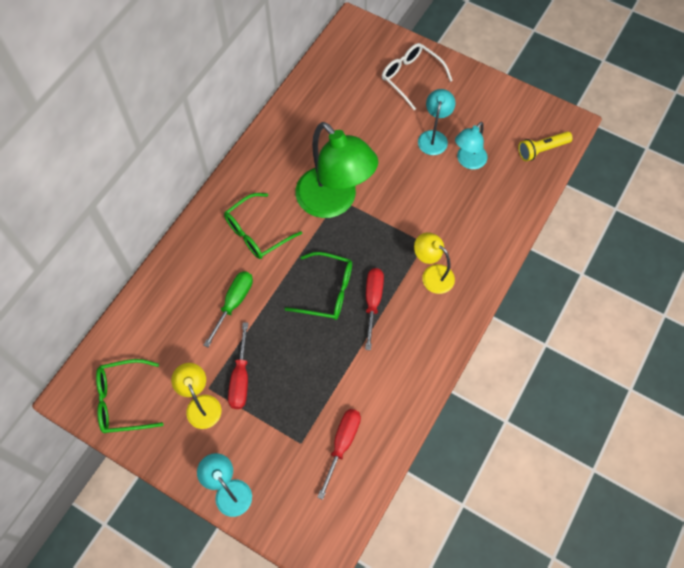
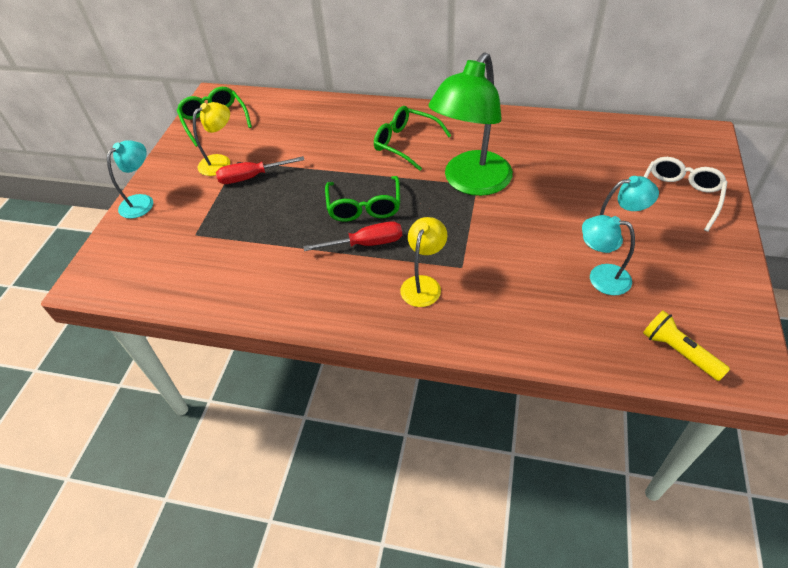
camera: 75 degrees right, 15 degrees down
green screwdriver [204,271,253,347] -> none
red screwdriver [317,409,361,500] -> none

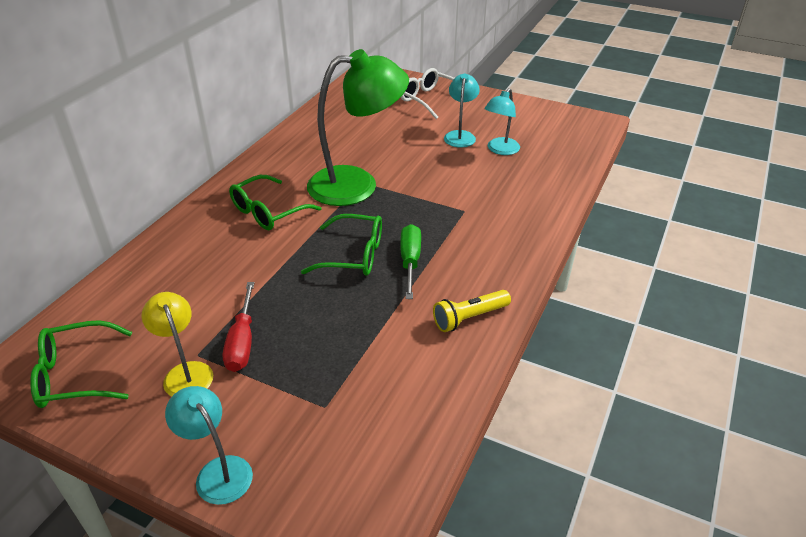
camera: 80 degrees left, 10 degrees down
red screwdriver [303,221,402,251] -> green screwdriver [401,224,421,299]
yellow lamp [400,217,447,307] -> none
green lamp [428,52,513,196] -> green lamp turned 60 degrees counterclockwise [307,49,409,206]
yellow flashlight [643,310,730,381] -> yellow flashlight moved to [433,290,511,332]

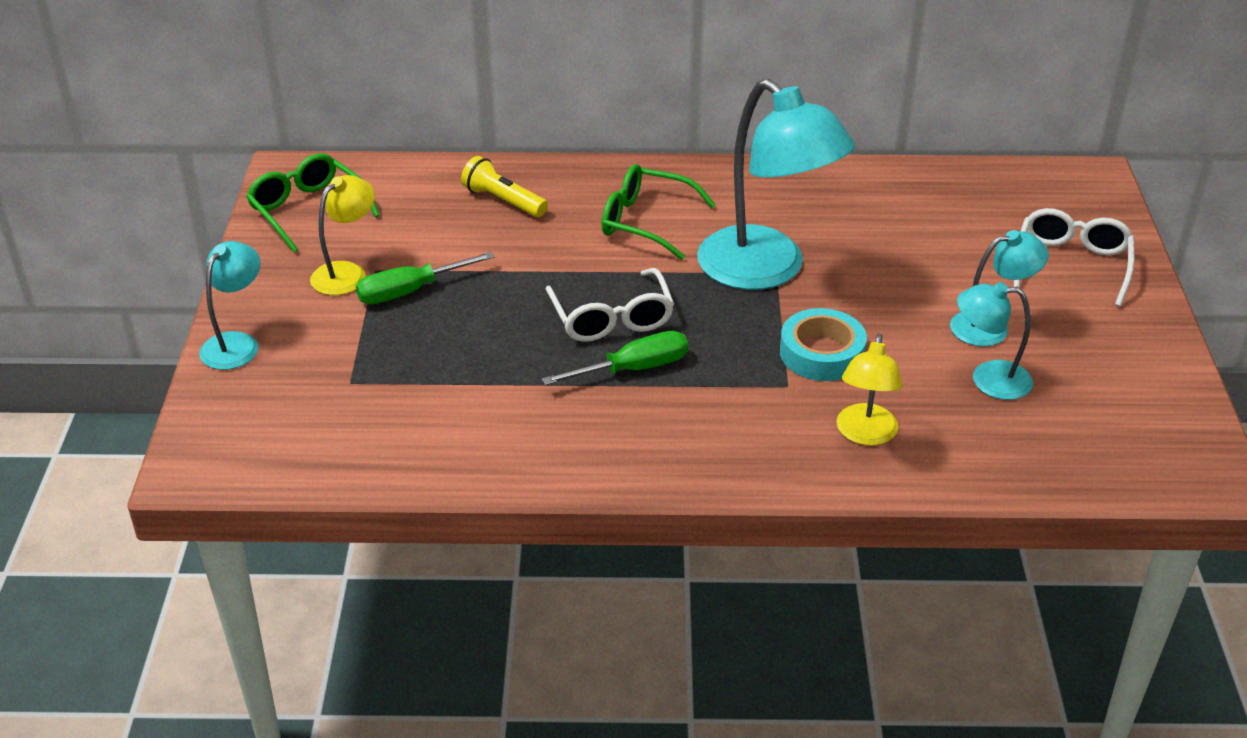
camera: 65 degrees right, 0 degrees up
red screwdriver [223,282,255,372] -> green screwdriver [356,252,495,304]
green glasses [301,214,382,276] -> white glasses [546,268,674,342]
green lamp [307,49,409,206] -> turquoise lamp [697,79,855,290]
yellow flashlight [433,290,511,332] -> yellow flashlight moved to [461,156,548,217]
none -> turquoise tape [780,308,867,381]
none -> yellow lamp [837,334,903,446]

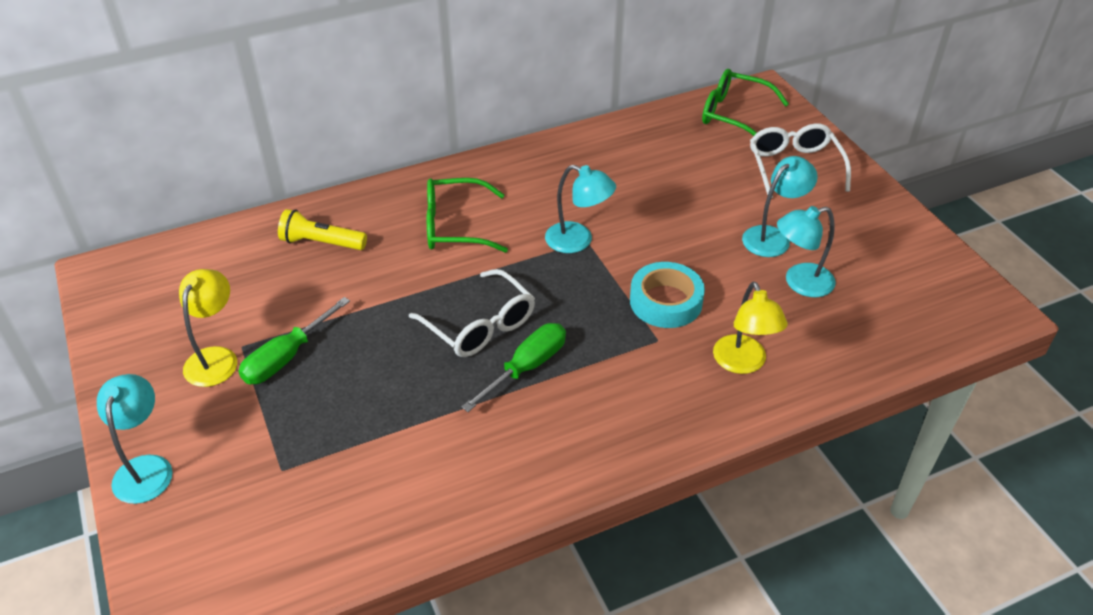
camera: 25 degrees left, 5 degrees up
green glasses [246,153,380,253] -> green glasses moved to [702,69,789,136]
turquoise lamp [697,79,855,290] -> turquoise lamp [545,165,616,253], size x0.51

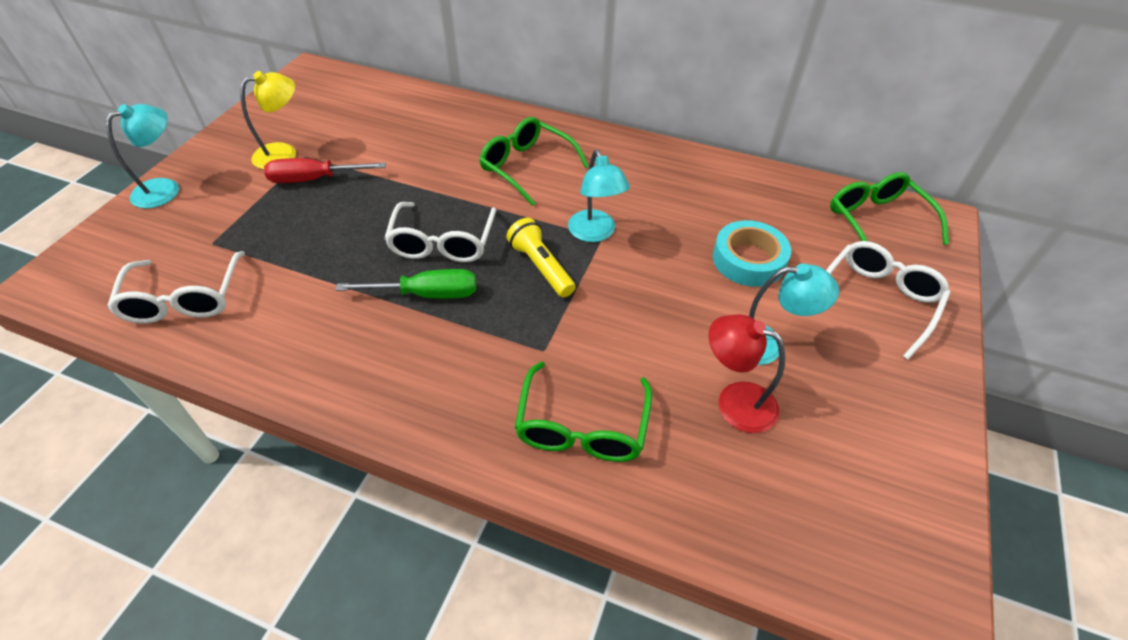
camera: 45 degrees right, 5 degrees up
green screwdriver [238,297,350,384] -> red screwdriver [264,158,386,183]
yellow flashlight [278,209,367,250] -> yellow flashlight moved to [506,218,576,298]
turquoise tape [630,262,705,328] -> turquoise tape moved to [713,220,791,287]
yellow lamp [713,282,788,374] -> green glasses [515,362,652,462]
turquoise lamp [777,206,836,297] -> red lamp [709,314,785,433]
none -> white glasses [107,251,245,323]

